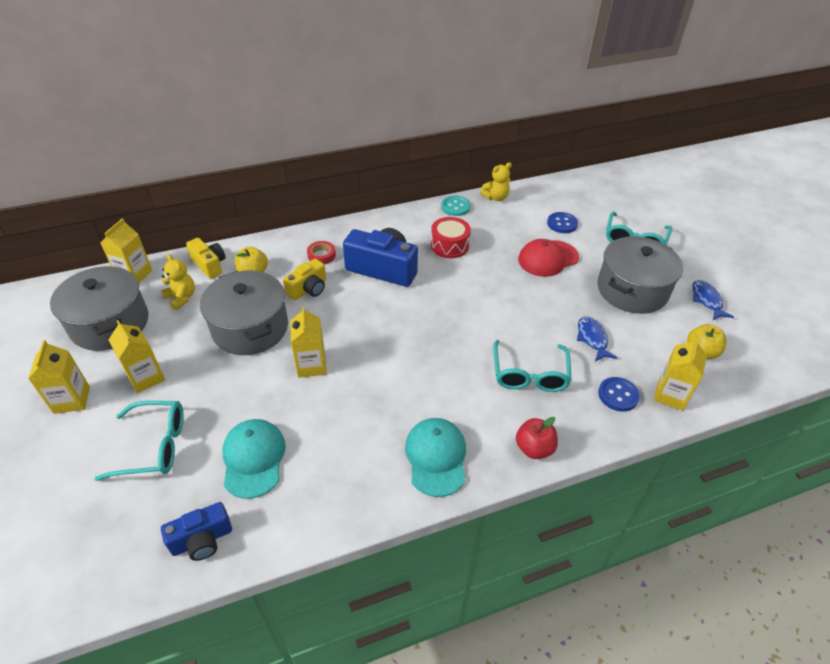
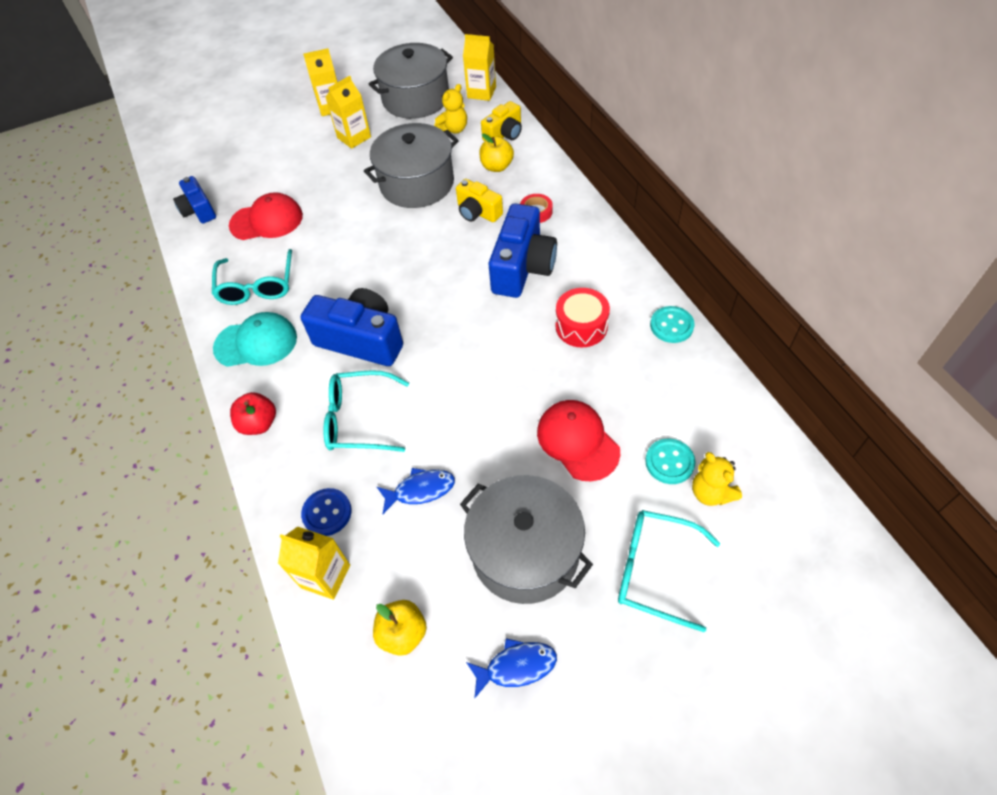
camera: 90 degrees right, 10 degrees up
turquoise glasses [95,401,184,481] -> turquoise glasses moved to [212,249,292,305]
turquoise cap [222,419,286,499] -> red cap [229,192,303,240]
yellow carton [290,306,327,378] -> none
yellow teddy bear [480,162,512,201] -> yellow teddy bear moved to [692,452,742,506]
blue button [547,212,578,233] -> turquoise button [645,439,696,484]
none -> blue camera [301,288,403,366]

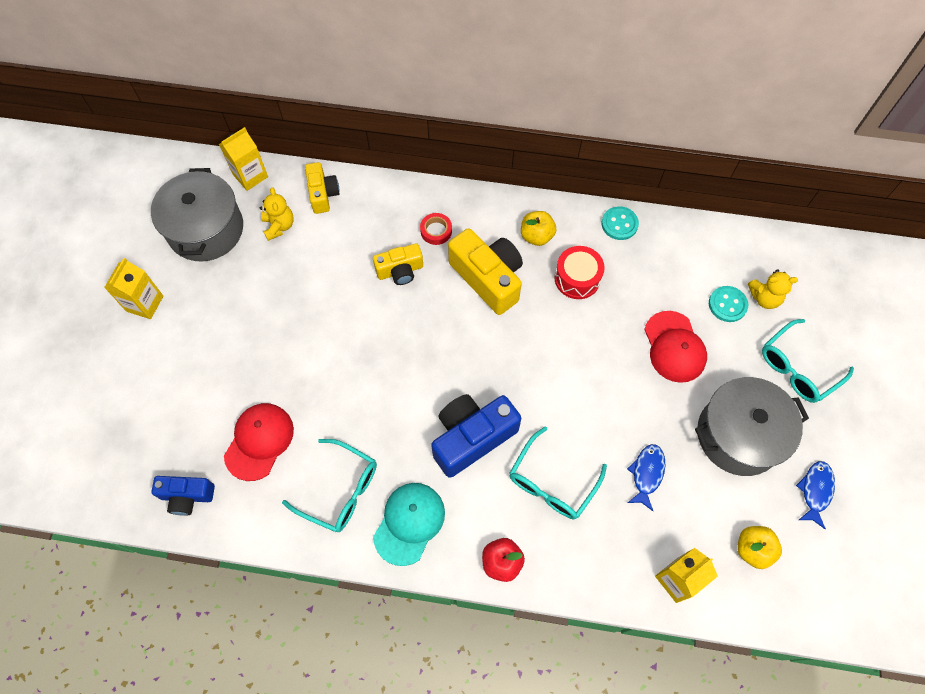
camera: 60 degrees left, 10 degrees up
blue button [301,488,352,536] -> none
yellow carton [325,76,371,149] -> none
grey pot [364,123,459,208] -> none
yellow apple [479,134,514,172] -> yellow apple moved to [521,211,556,246]
blue camera [489,204,557,298] -> yellow camera [448,228,523,315]
red cap [537,400,620,481] -> red cap turned 105 degrees counterclockwise [644,311,707,383]

